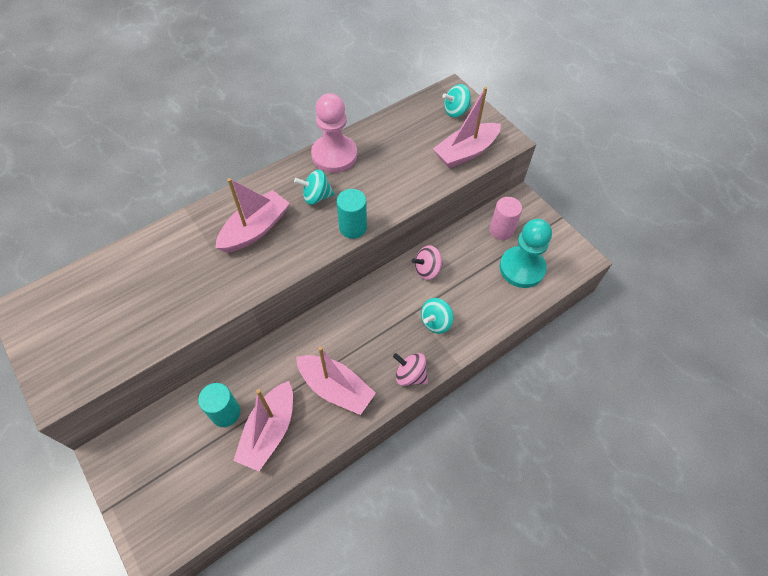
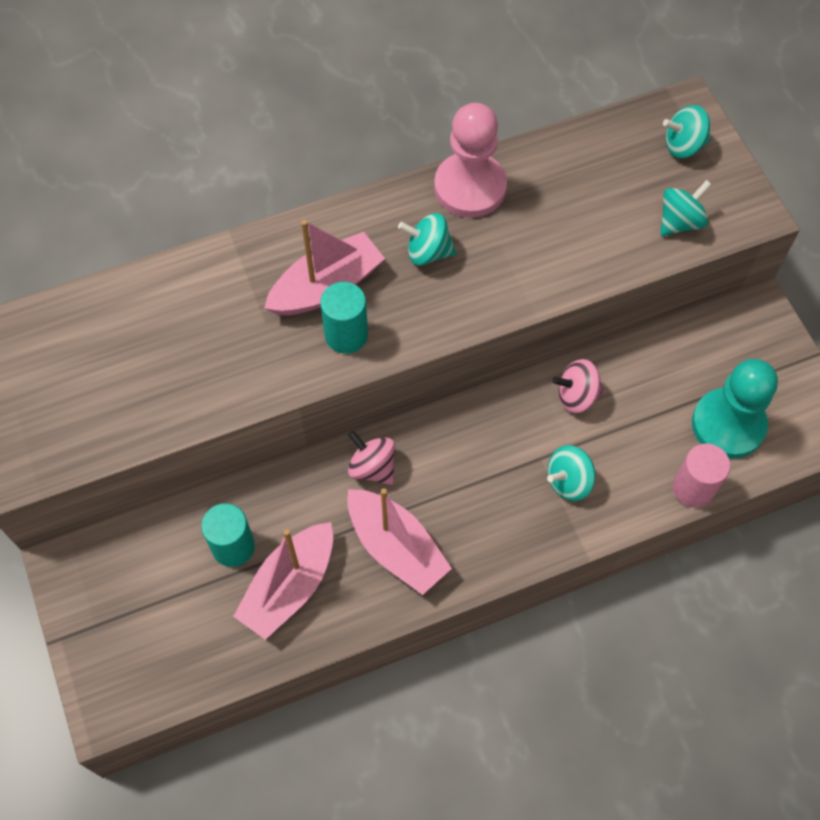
camera: 15 degrees right, 5 degrees up
turquoise cylinder [337,189,367,239] -> turquoise cylinder moved to [320,282,368,354]
pink spinning top [393,353,428,386] -> pink spinning top moved to [348,430,395,485]
pink boat [433,87,501,168] -> turquoise spinning top [660,180,712,236]
pink cylinder [490,197,522,240] -> pink cylinder moved to [673,443,730,508]

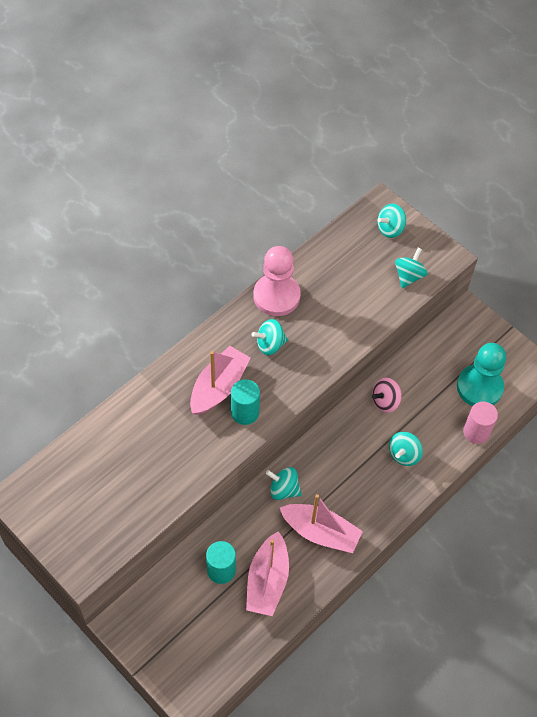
camera: 25 degrees left, 5 degrees down
pink spinning top [348,430,395,485] -> turquoise spinning top [266,467,302,500]

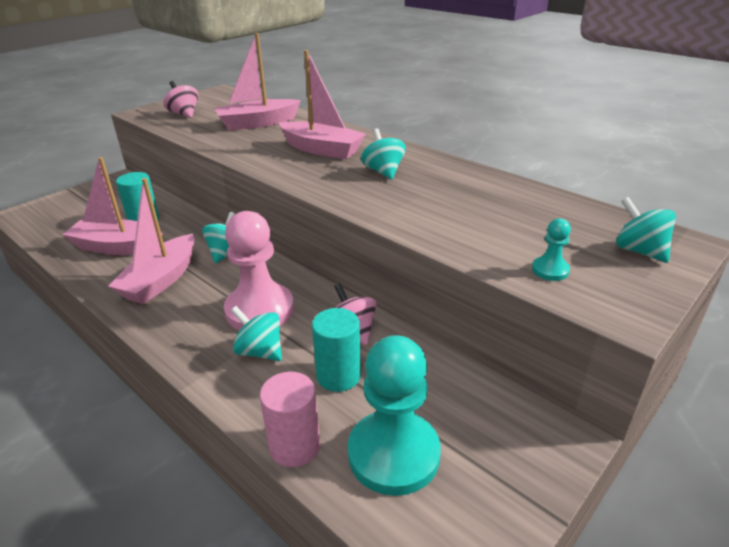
camera: 90 degrees right, 25 degrees down
turquoise cylinder [231,379,260,425] -> turquoise cylinder moved to [312,308,361,392]
pink pawn [253,246,301,316] -> pink pawn moved to [224,211,294,331]
turquoise spinning top [395,248,427,288] -> turquoise pawn [532,218,571,281]
none -> pink spinning top [163,81,198,118]
none -> pink boat [214,33,301,131]

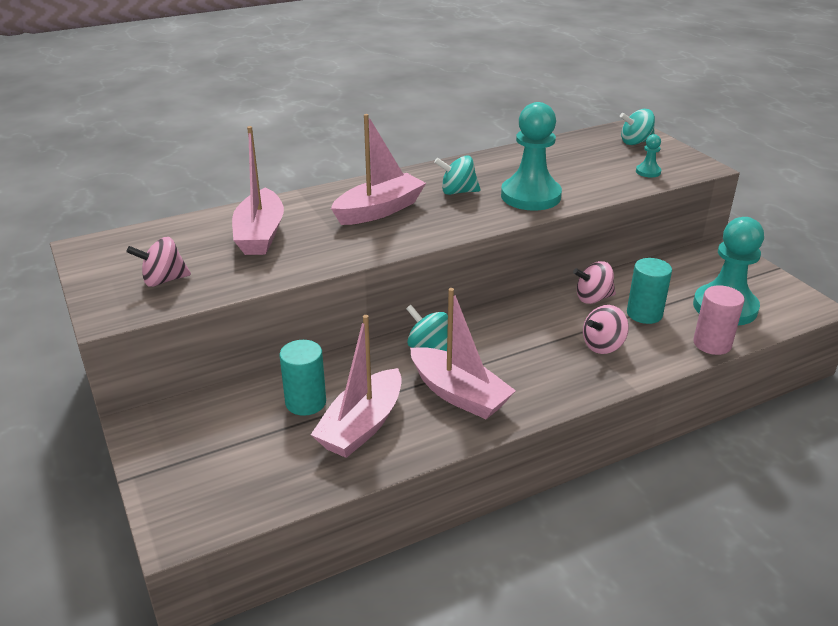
camera: 70 degrees left, 0 degrees up
pink pawn [224,211,294,331] -> none
turquoise spinning top [231,306,282,361] -> pink spinning top [583,305,629,354]
none -> turquoise pawn [501,102,562,211]

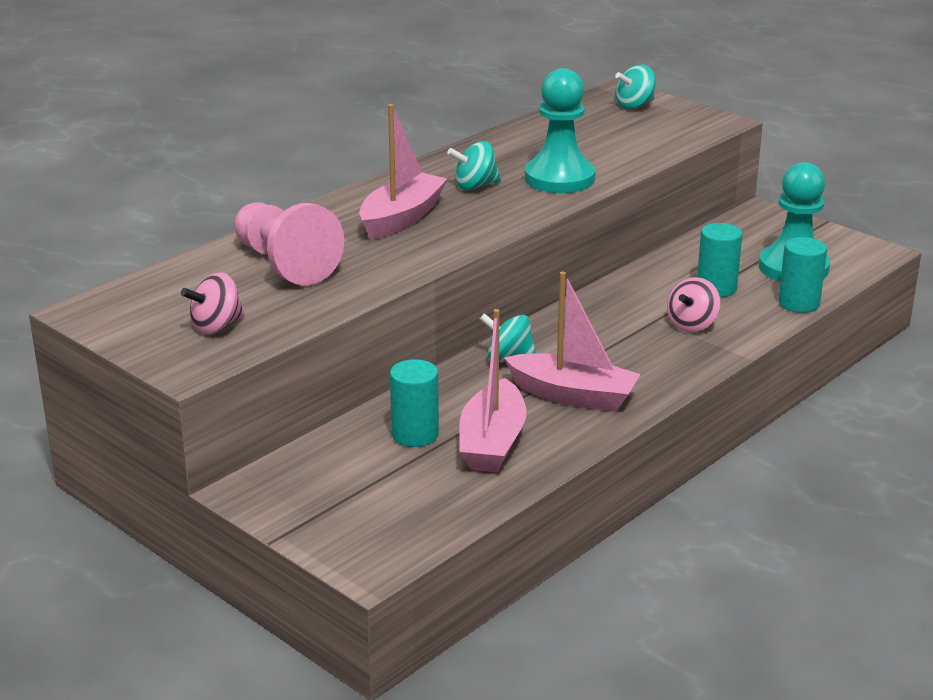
camera: 20 degrees left, 5 degrees down
pink boat [232,126,284,255] -> pink pawn [234,202,344,286]
pink spinning top [573,261,616,304] -> none
turquoise pawn [636,134,661,178] -> none
pink cylinder [693,285,745,355] -> turquoise cylinder [778,237,827,313]

